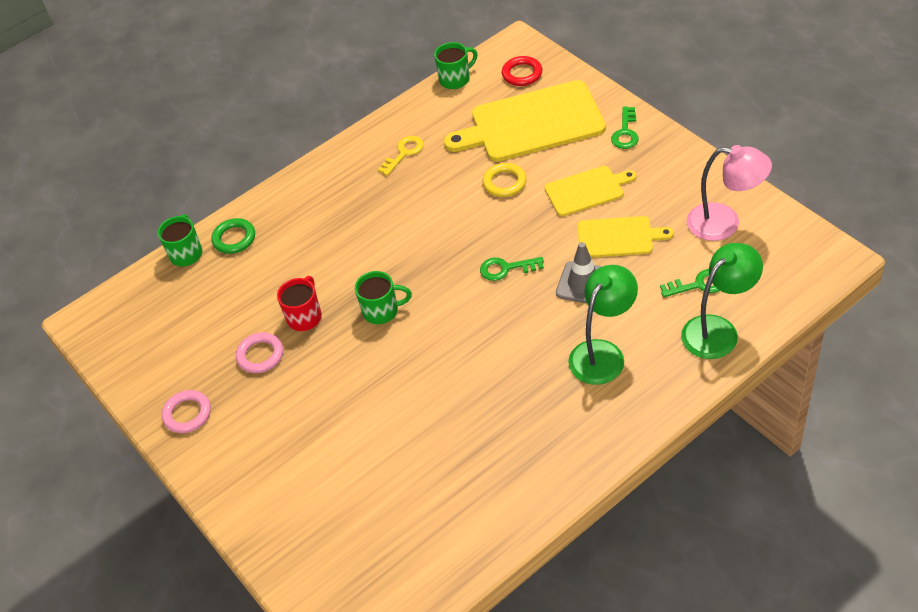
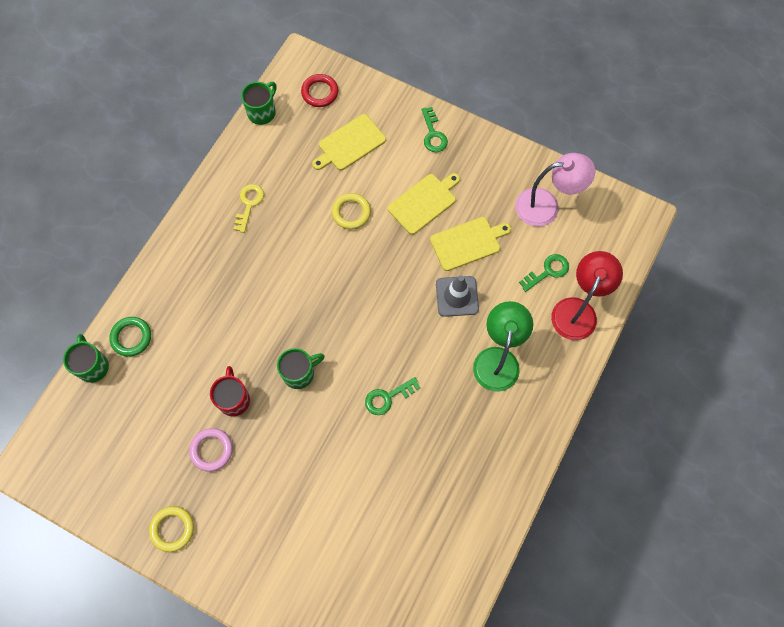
camera: 30 degrees left, 20 degrees up
pink ring [162,390,211,433] -> yellow ring [149,506,194,552]
yellow cutting board [444,80,606,162] -> yellow cutting board [312,114,386,170], size x0.55
green key [480,257,544,281] -> green key moved to [365,377,420,415]
green lamp [681,243,763,359] -> red lamp [551,251,623,340]

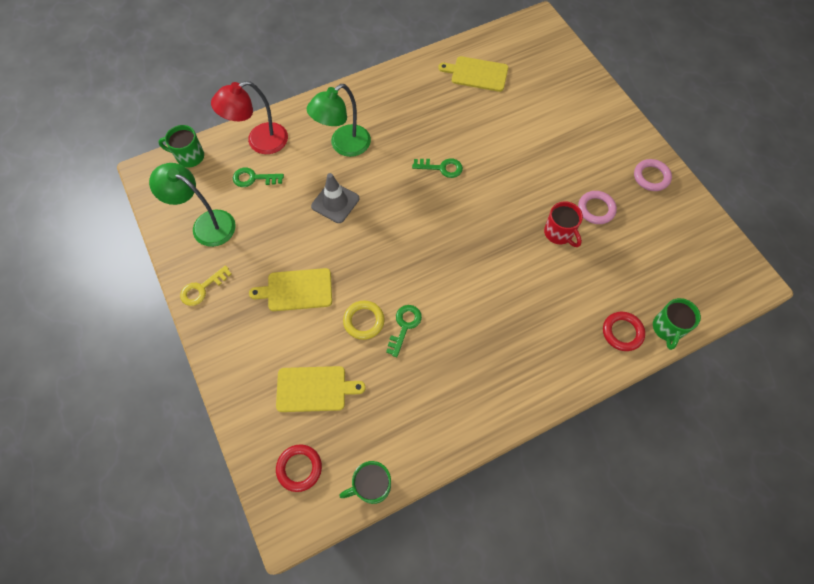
camera: 145 degrees left, 5 degrees down
green ring [109,317,151,357] -> red ring [603,312,645,351]
yellow ring [149,506,194,552] -> pink ring [634,159,672,191]
red mug [210,366,250,416] -> red mug turned 60 degrees counterclockwise [544,201,583,247]
yellow key [234,184,264,233] -> yellow key moved to [180,265,232,306]
green mug [277,348,325,389] -> green mug moved to [158,125,204,167]
green key [422,107,448,152] -> green key moved to [386,305,422,357]
yellow cutting board [430,217,511,271] -> yellow cutting board moved to [438,56,508,92]
pink lamp [515,153,595,227] -> green lamp [149,163,236,247]

